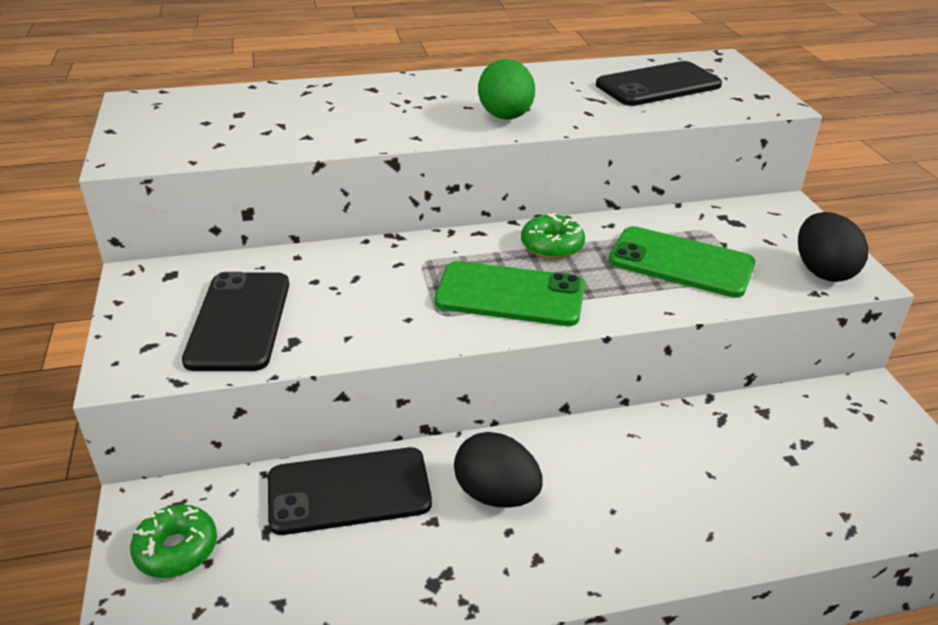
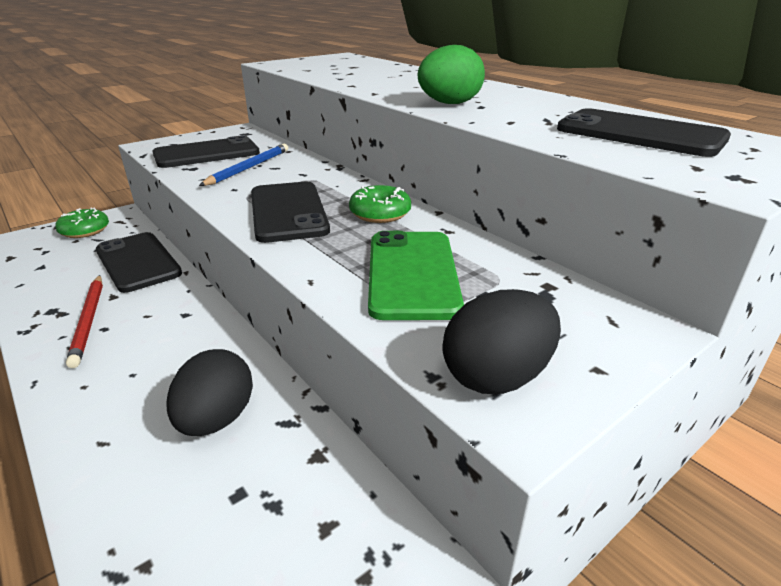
camera: 65 degrees right, 5 degrees down
green phone [435,261,585,326] -> black phone [251,182,330,243]
black egg [454,432,542,508] -> black egg moved to [167,349,253,436]
none -> red pencil [66,275,103,368]
none -> blue pencil [199,143,288,186]

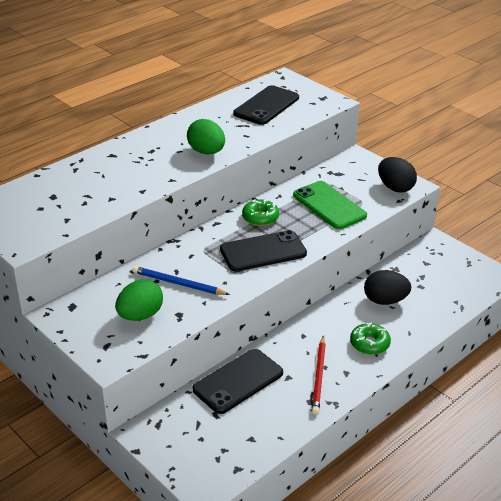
camera: 95 degrees left, 5 degrees up
green donut [55,207,109,238] -> green donut moved to [350,323,391,355]
red pencil [66,275,103,368] -> red pencil turned 120 degrees clockwise [312,336,326,414]
black phone [152,135,260,168] -> green egg [115,279,163,321]
green phone [368,231,464,320] -> green phone turned 60 degrees clockwise [293,181,367,229]

